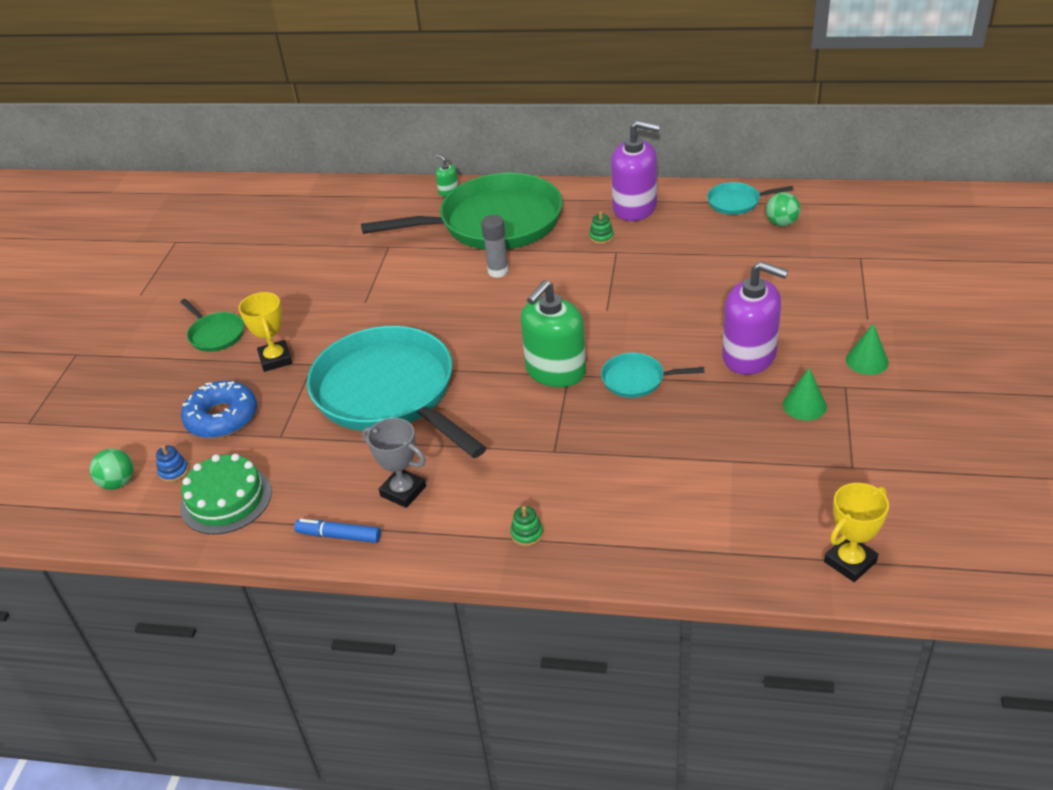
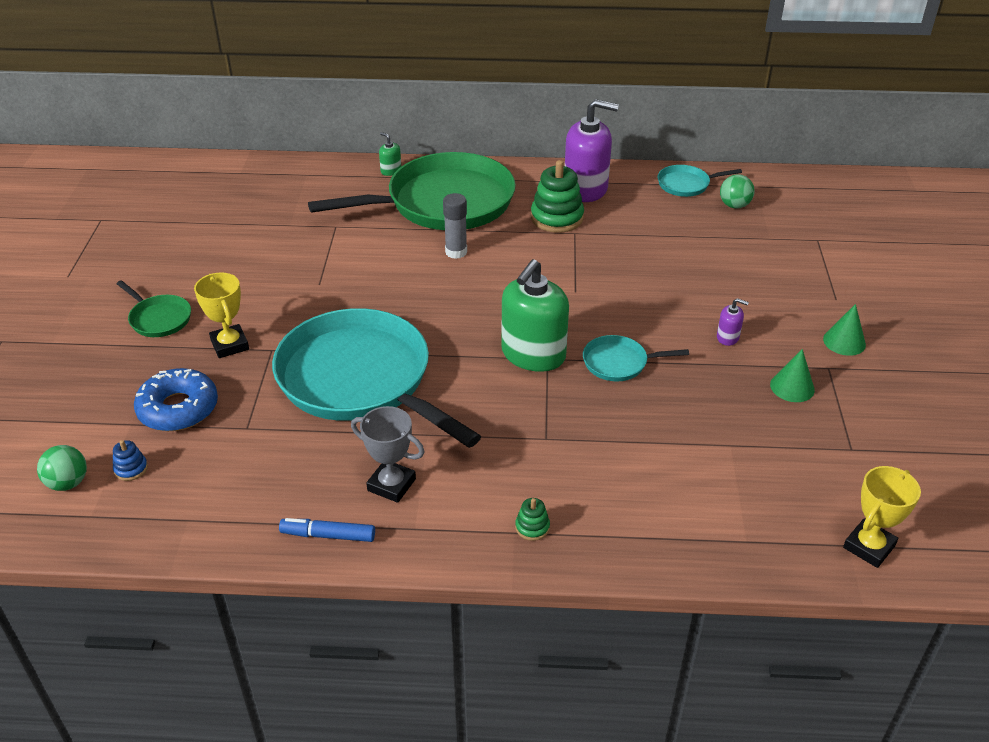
camera: 10 degrees left, 0 degrees up
green cake [180,454,272,534] -> none
green stacking toy [589,211,614,244] -> green stacking toy [531,160,584,233], size x2.13
purple soap dispenser [722,261,788,375] -> purple soap dispenser [717,298,749,346], size x0.43

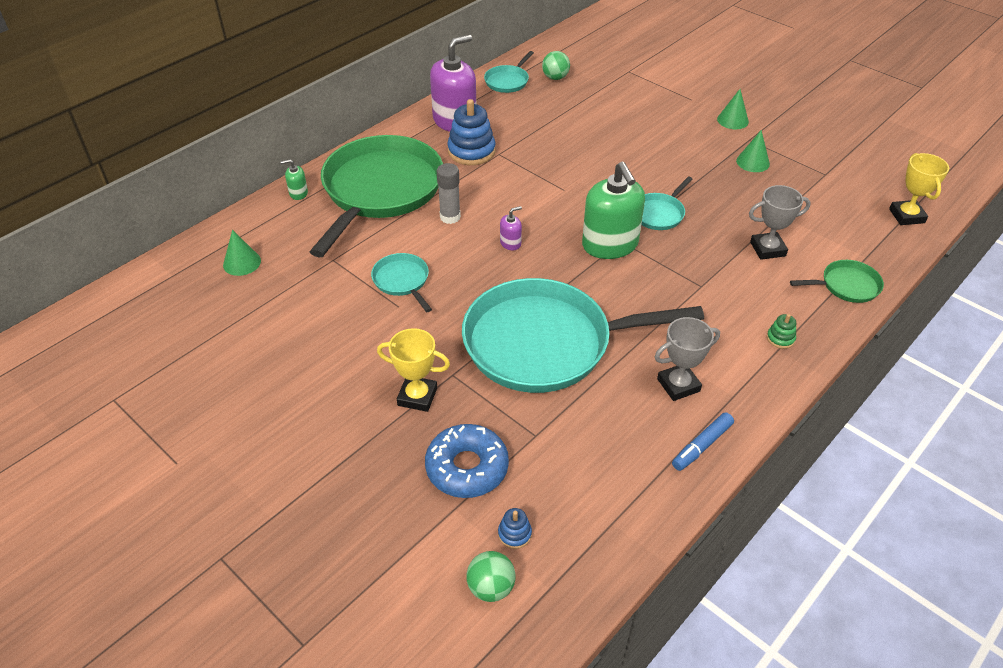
camera: 50 degrees left, 5 degrees up
green pan [116,280,191,337] -> green pan moved to [790,260,884,303]
green stacking toy [531,160,584,233] -> blue stacking toy [448,99,495,165]
purple soap dispenser [717,298,749,346] -> purple soap dispenser moved to [500,206,522,251]
none -> green cone [223,230,261,276]
none -> turquoise pan [371,253,432,312]
none -> grey trophy [749,185,811,260]

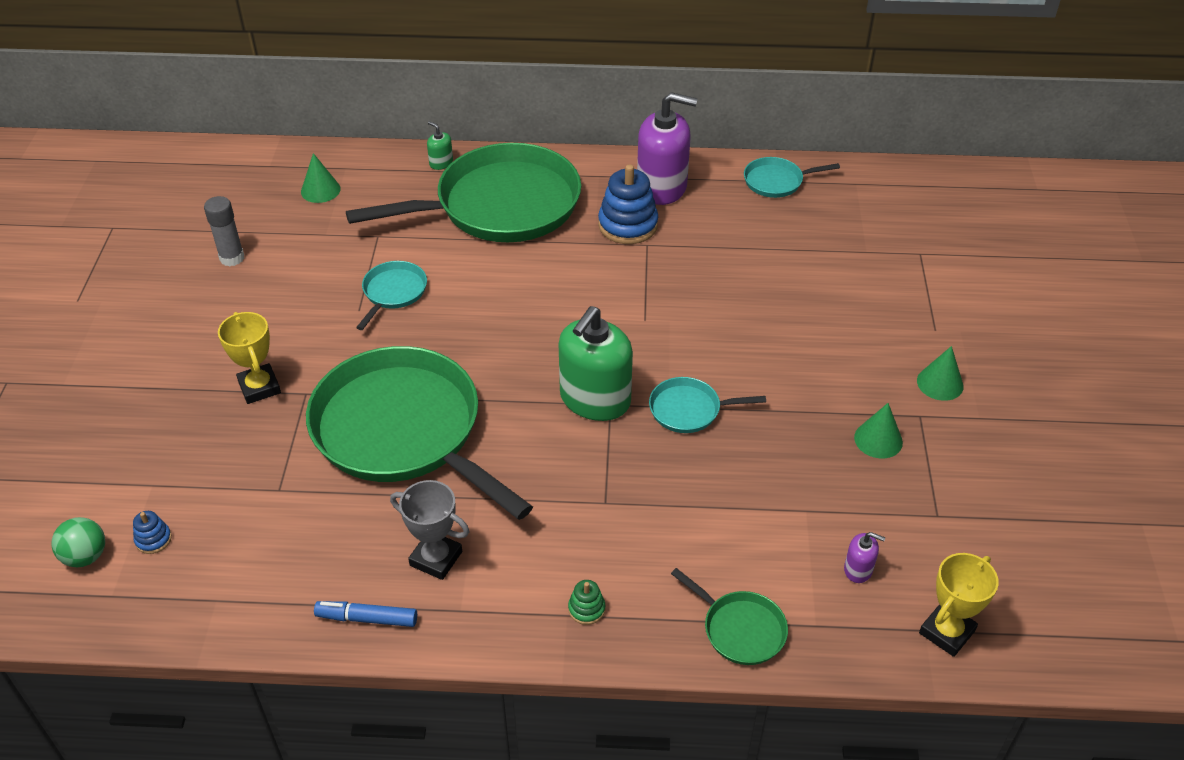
camera: 50 degrees right, 0 degrees up
blue donut [425,424,509,498] -> none
grey glue stick [437,163,461,224] -> grey glue stick moved to [204,196,244,266]
turquoise pan [462,278,704,393] -> green pan [306,346,533,520]
purple soap dispenser [500,206,522,251] -> purple soap dispenser moved to [844,532,885,583]
green ball [542,51,570,80] -> none
grey trophy [749,185,811,260] -> none

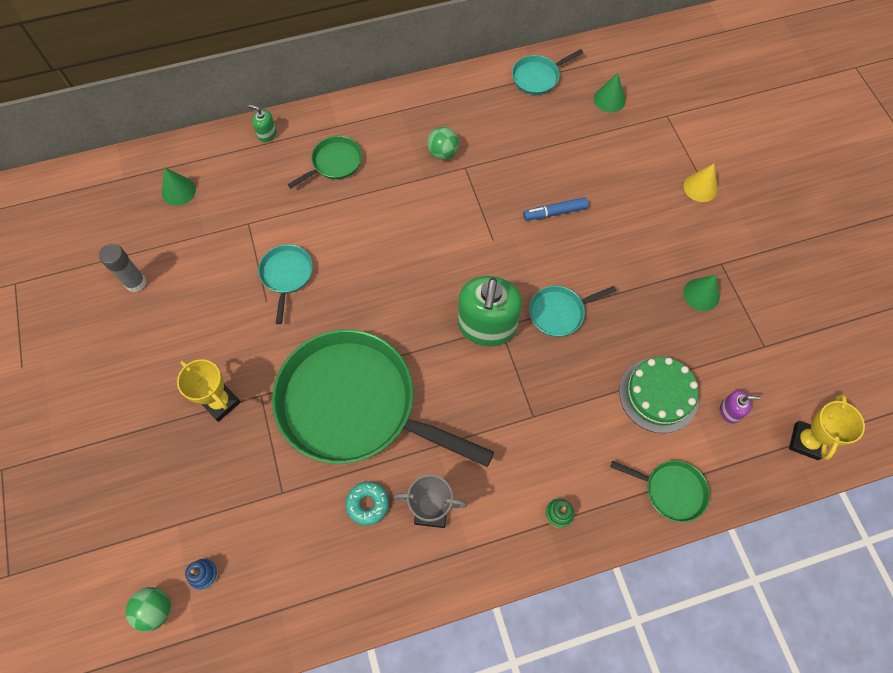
camera: 20 degrees left, 20 degrees up
blue marker [314,601,417,627] -> blue marker moved to [523,197,588,221]
green pan [346,143,581,242] -> green pan [288,136,362,188], size x0.42
blue stacking toy [598,165,658,244] -> green ball [427,127,459,160]
purple soap dispenser [637,92,698,205] -> none
green cone [917,346,964,401] -> green cone moved to [594,73,626,112]
none -> turquoise donut [346,482,389,525]
none -> green cake [619,357,699,433]
none -> yellow cone [684,164,718,202]

